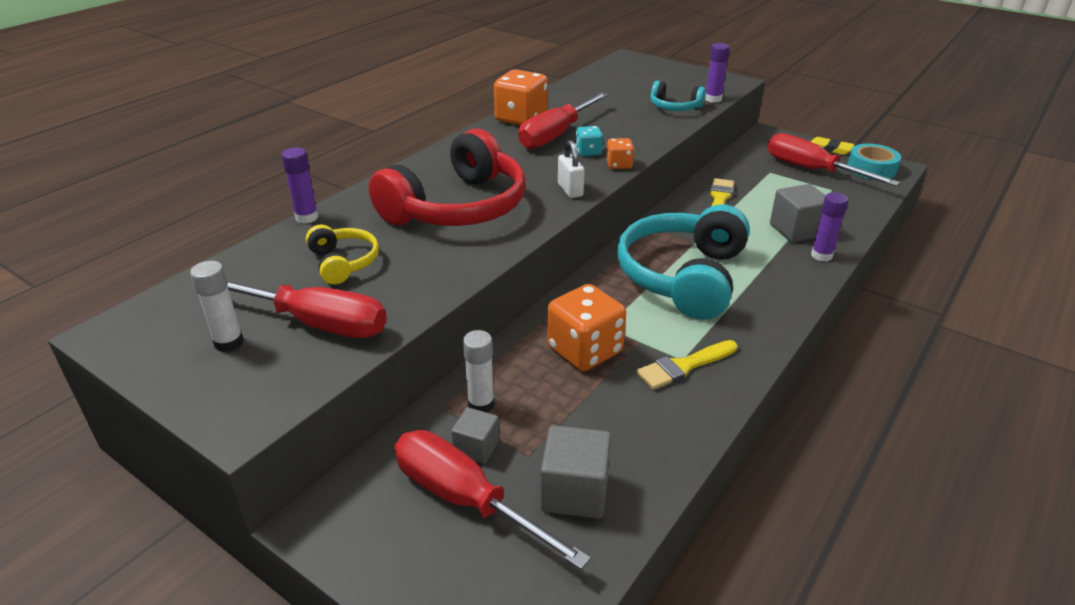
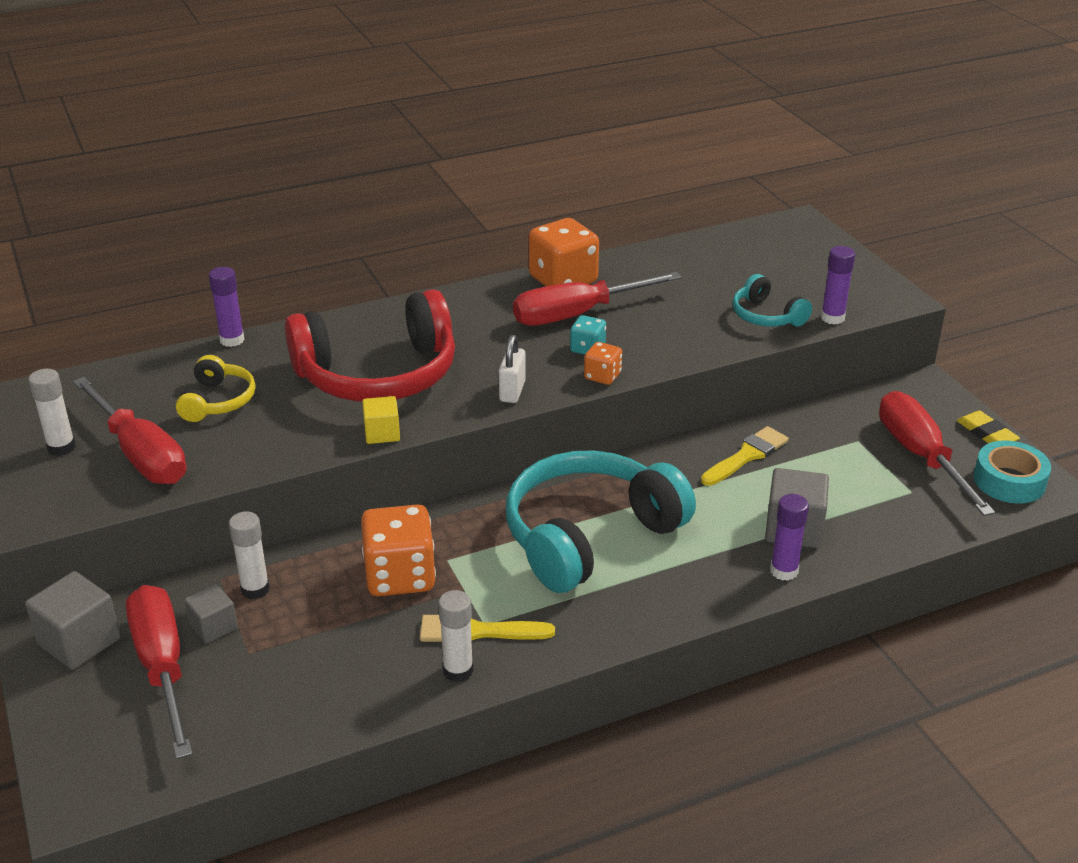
camera: 30 degrees right, 0 degrees up
grey cube [540,425,611,519] -> grey cube moved to [25,571,121,670]
none -> yellow cube [362,396,400,444]
none -> white glue stick [438,590,473,682]

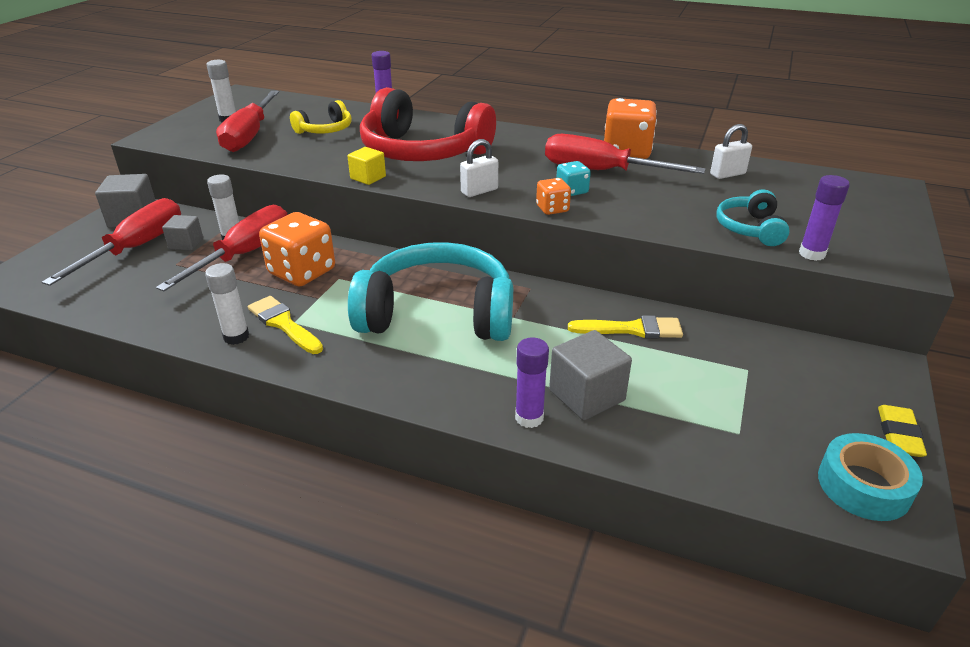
camera: 45 degrees right, 0 degrees up
red screwdriver [879,391,995,516] -> red screwdriver moved to [156,205,288,291]
none -> white padlock [710,124,752,179]

